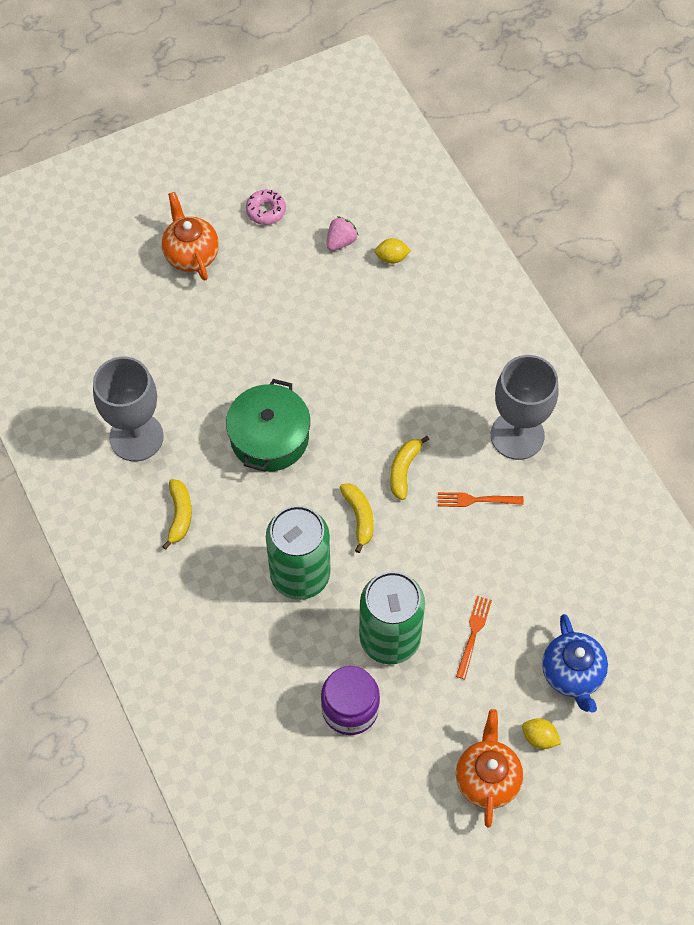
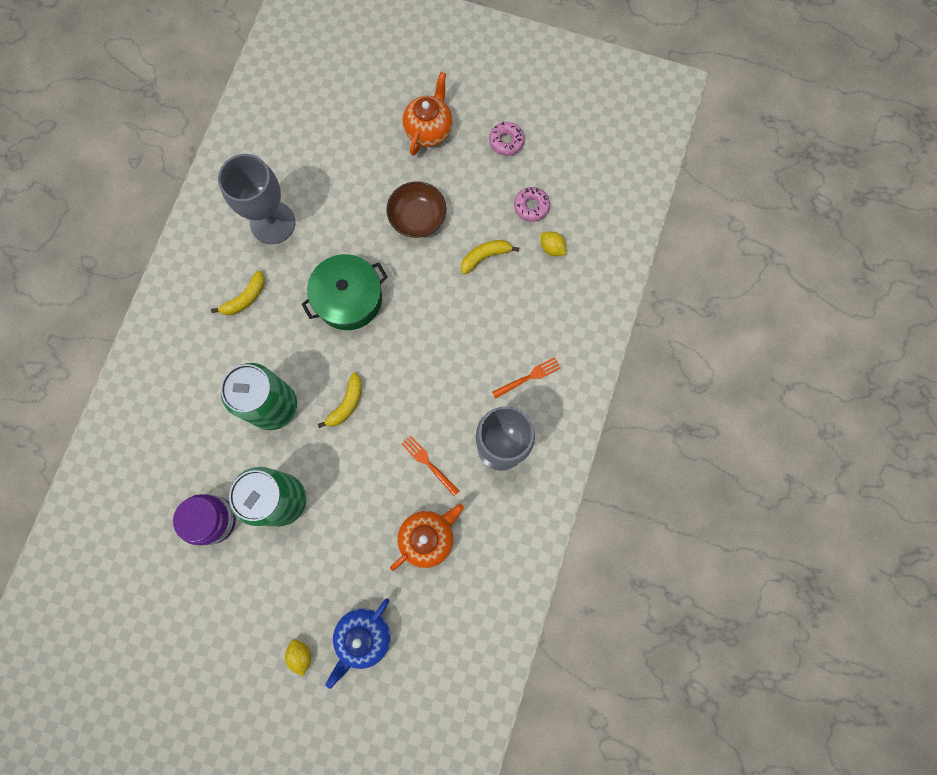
camera: 45 degrees right, 15 degrees up
pink strawberry [326,216,358,251] -> pink donut [514,187,550,222]
yellow banana [390,436,429,500] -> yellow banana moved to [461,240,519,275]
orange fork [456,596,492,679] -> orange fork moved to [492,357,561,399]
orange teapot [456,709,523,828] -> orange teapot moved to [390,504,464,571]
none -> brown bowl [386,181,446,238]

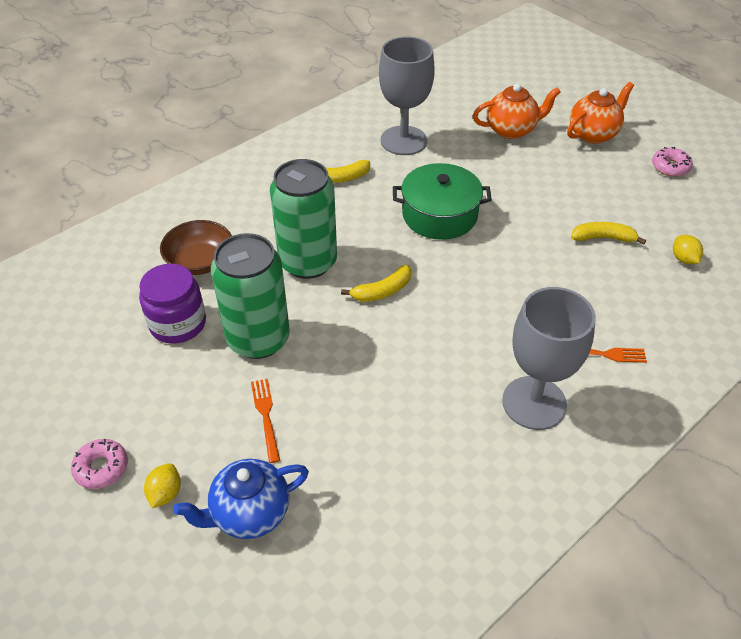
camera: 30 degrees right, 30 degrees down
brown bowl [386,181,446,238] -> brown bowl moved to [160,220,232,275]
orange teapot [390,504,464,571] -> orange teapot moved to [473,84,560,139]
orange fork [401,435,460,496] -> orange fork moved to [251,379,280,463]
pink donut [514,187,550,222] -> pink donut moved to [71,439,128,489]

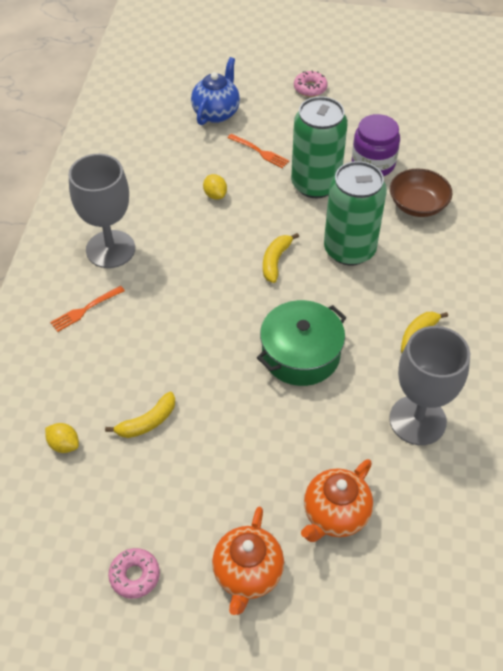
camera: 140 degrees right, 5 degrees up
yellow lemon [144,463,181,508] -> yellow lemon moved to [203,174,227,200]

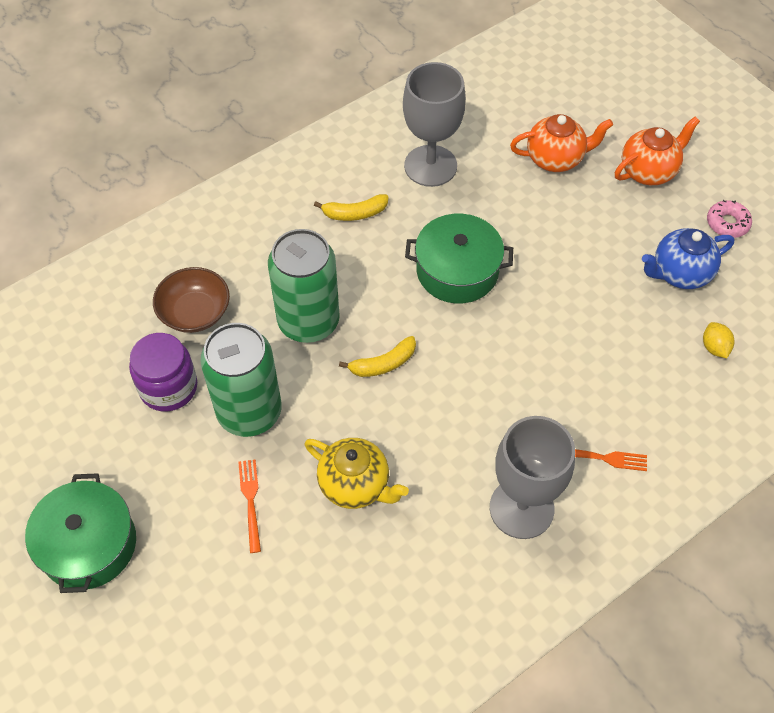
camera: 135 degrees left, 5 degrees up
yellow banana [105,392,175,438] -> none
blue teapot [191,57,240,125] -> blue teapot moved to [642,228,734,289]
yellow lemon [203,174,227,200] -> yellow teapot [305,438,409,509]
pink donut [294,71,328,97] -> green pot [25,473,136,593]

